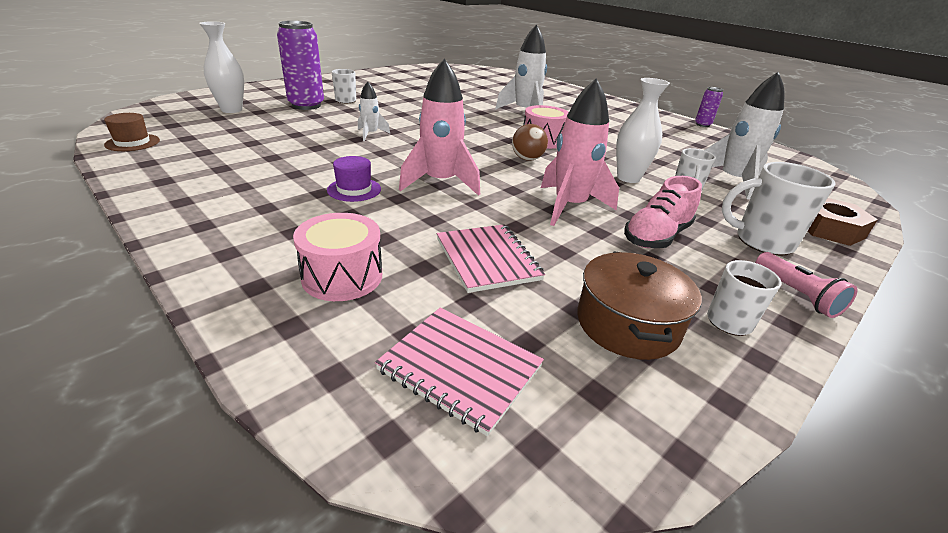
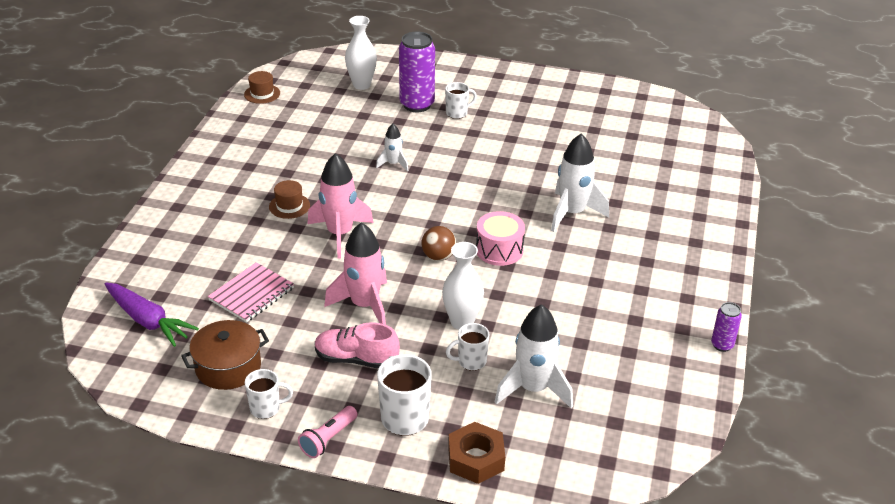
camera: 60 degrees right, 5 degrees up
pink drum [293,213,382,301] -> none
purple hat [327,156,381,202] -> brown hat [269,180,310,219]
pink notebook [375,307,544,436] -> purple carrot [105,282,199,347]

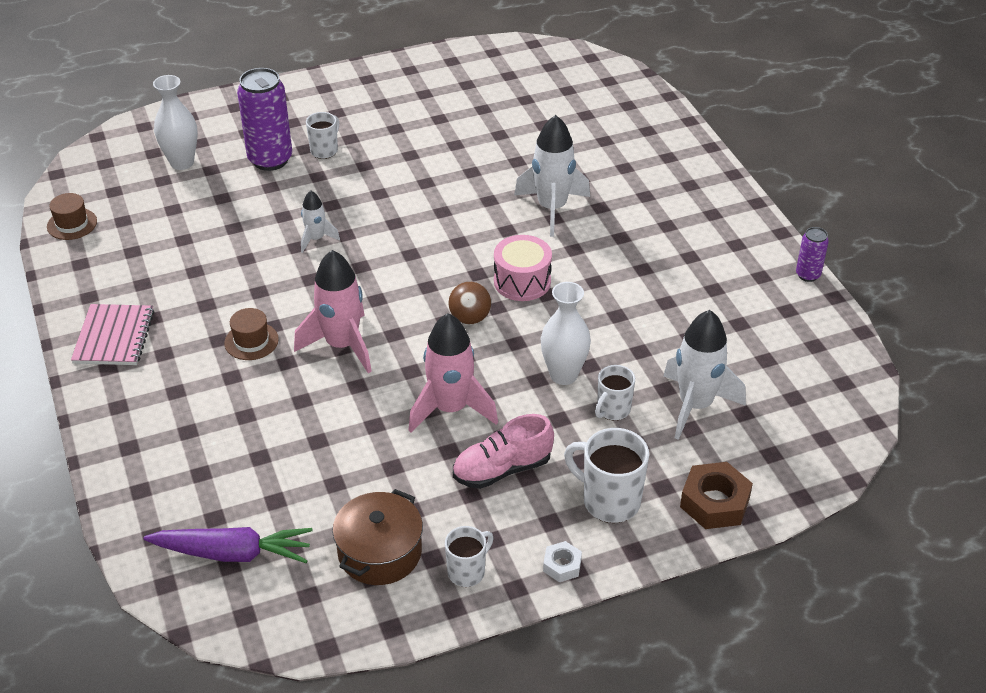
camera: 35 degrees left, 5 degrees up
pink notebook [208,262,294,323] -> pink notebook moved to [71,304,154,365]
pink flashlight [298,406,358,458] -> white nut [543,541,582,582]

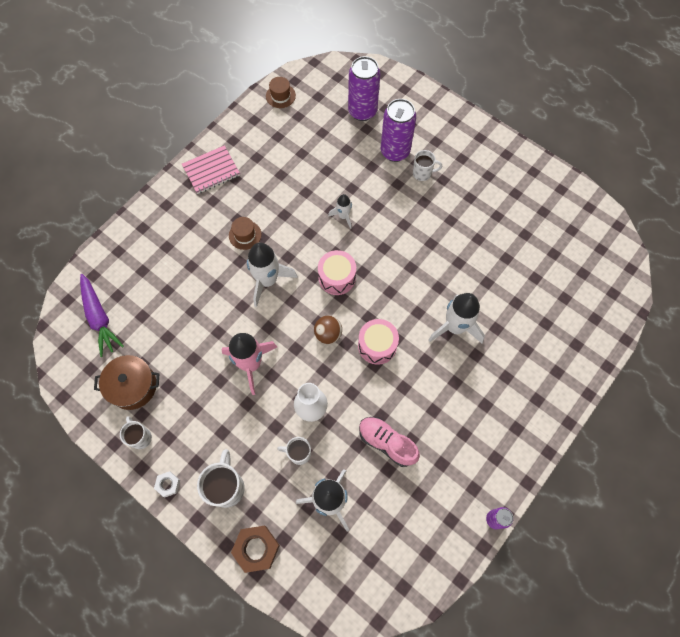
camera: 60 degrees right, 25 degrees up
white vase [153,75,198,170] -> purple can [348,56,380,121]
pink rocket [294,250,372,373] -> white rocket [247,242,298,307]
white mug [445,526,494,587] -> white mug turned 135 degrees counterclockwise [120,416,152,449]
pink shoe [453,414,554,489] -> pink shoe moved to [359,417,420,467]
none -> pink drum [318,250,356,295]

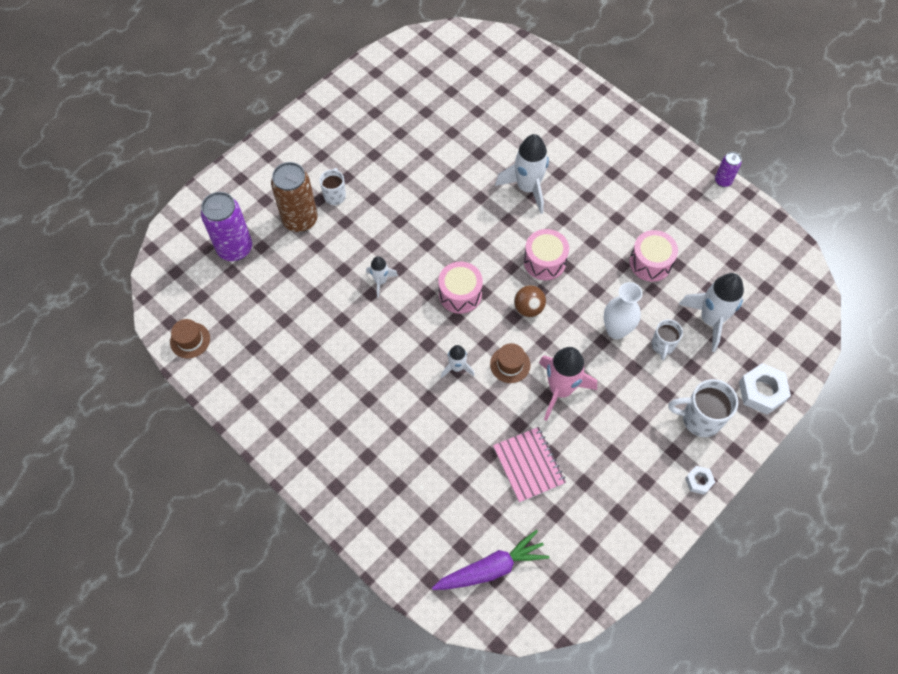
camera: 85 degrees left, 5 degrees down
brown pot [94,355,159,410] -> none
white mug [120,416,152,449] -> none
pink notebook [182,145,240,194] -> pink notebook moved to [493,427,566,503]
brown hat [229,217,261,250] -> brown hat moved to [490,343,530,383]
brown nut [231,526,280,573] -> white nut [739,363,791,415]
white rocket [247,242,298,307] -> white rocket [441,345,475,378], size x0.53
pink shoe [359,417,420,467] -> pink drum [629,230,678,282]
purple can [381,99,416,162] -> brown can [271,162,318,232]

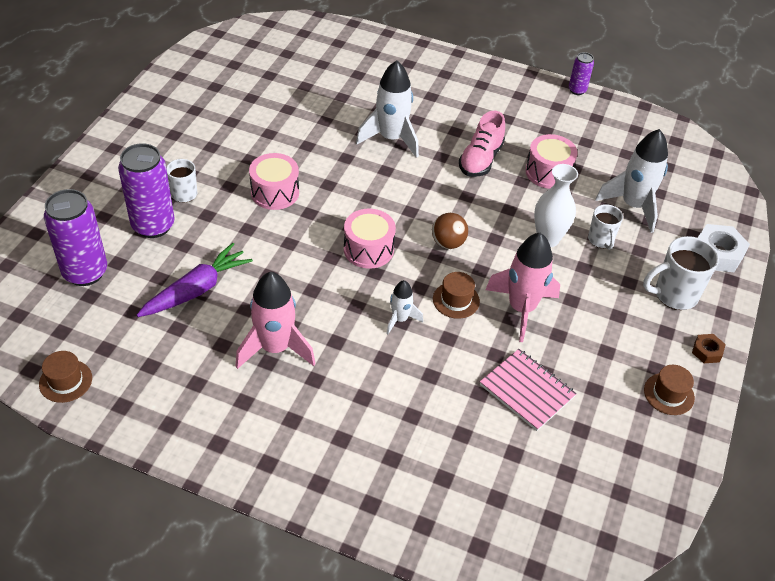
camera: 25 degrees left, 15 degrees down
brown can [271,162,318,232] -> purple can [118,143,175,238]
white rocket [366,256,398,298] -> none
purple carrot [432,530,550,590] -> purple carrot moved to [137,243,253,317]
pink drum [524,229,569,280] -> pink drum moved to [249,153,299,210]
white nut [685,466,715,495] -> brown nut [692,334,726,363]
none -> pink rocket [236,272,316,369]
none -> pink shoe [459,111,505,177]
none -> brown hat [644,365,695,415]

